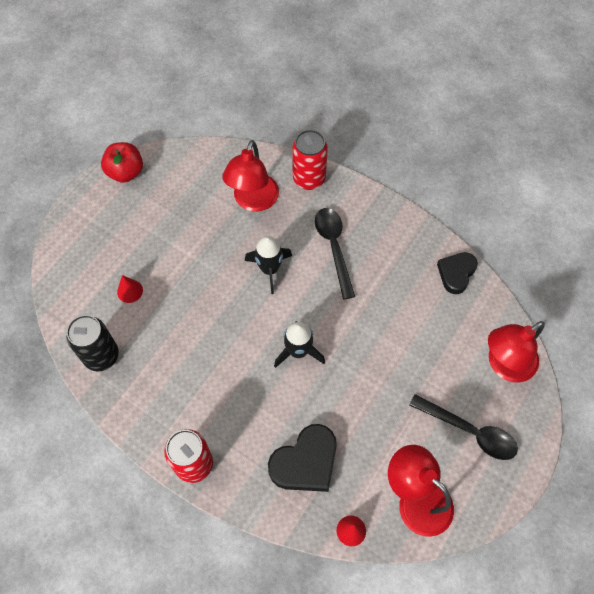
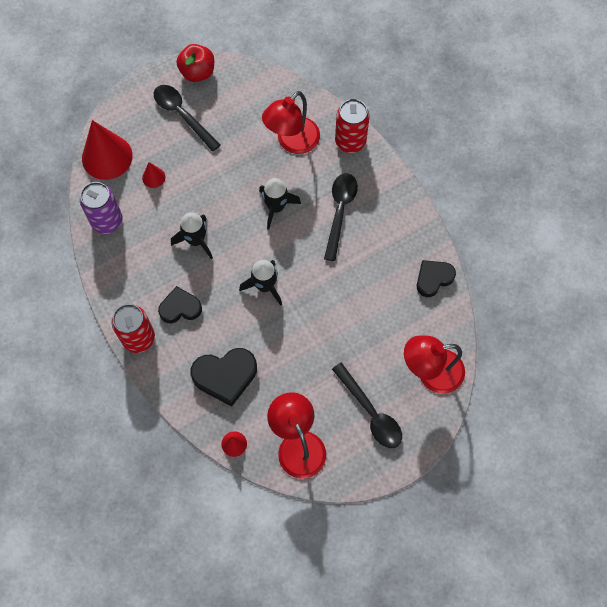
camera: 25 degrees right, 5 degrees up
black can [67,315,119,372] -> purple can [80,182,123,234]
none -> red cone [82,120,133,180]
none -> black spoon [154,85,220,152]
none -> black heart [158,286,202,323]
none -> black rocket [171,212,213,259]

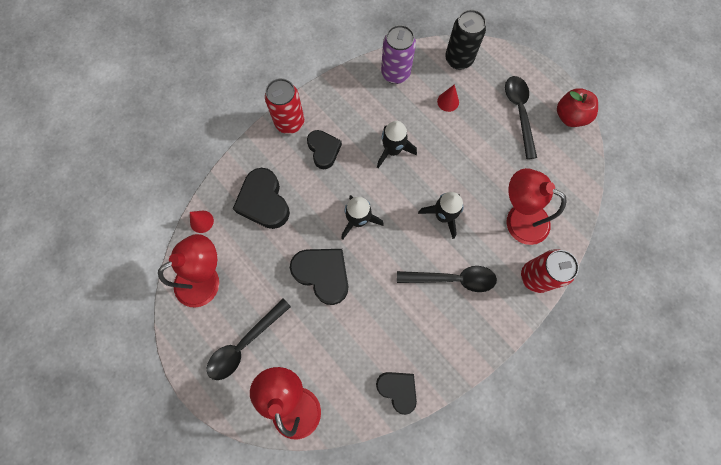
camera: 80 degrees right, 5 degrees up
red cone [82,120,133,180] -> black can [445,10,486,70]
black spoon [154,85,220,152] -> black spoon turned 45 degrees counterclockwise [505,76,537,159]
none -> black heart [290,249,348,305]

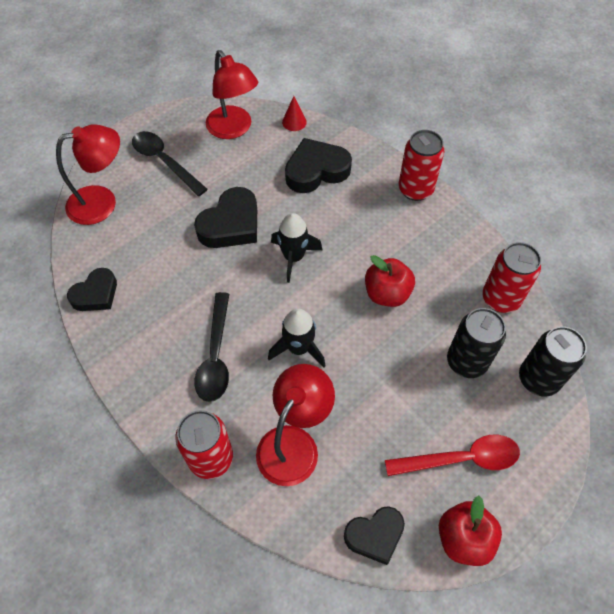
camera: 90 degrees right, 15 degrees down
black heart [307,130,342,169] -> black heart moved to [344,506,405,565]
black rocket [377,121,417,168] -> red apple [365,255,415,307]
purple can [381,25,416,84] -> red can [482,242,541,313]
red cone [437,84,459,112] -> black can [447,308,506,378]
black spoon [505,76,537,159] -> red spoon [385,435,520,476]

